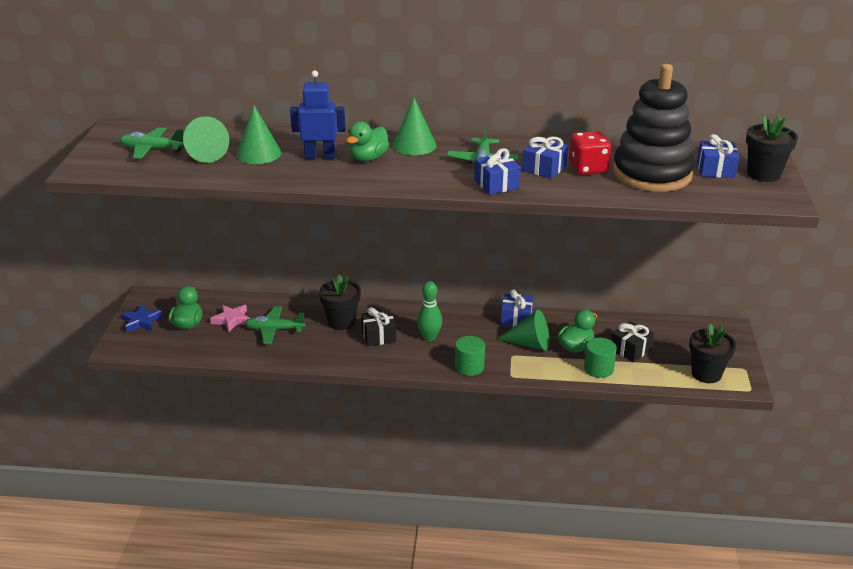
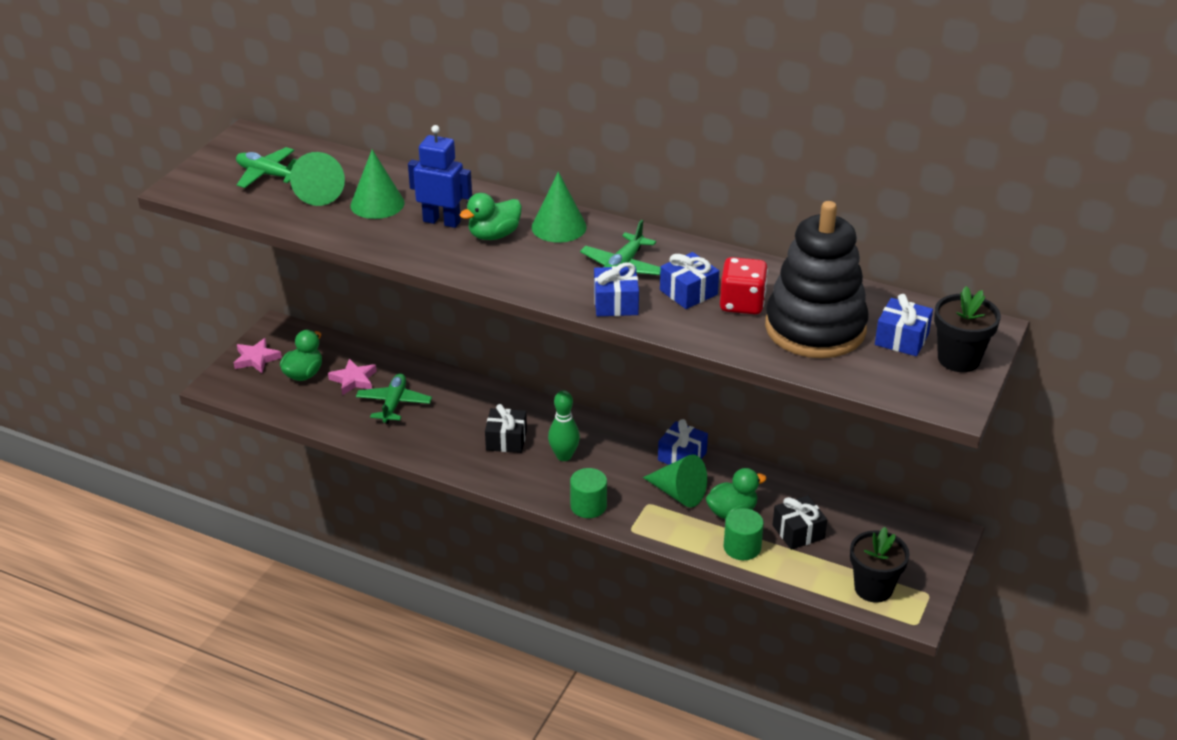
camera: 20 degrees right, 5 degrees up
blue star [121,304,163,333] -> pink star [234,338,282,373]
green plane [245,306,305,344] -> green plane turned 75 degrees clockwise [356,373,432,424]
black flower pot [319,274,361,330] -> none

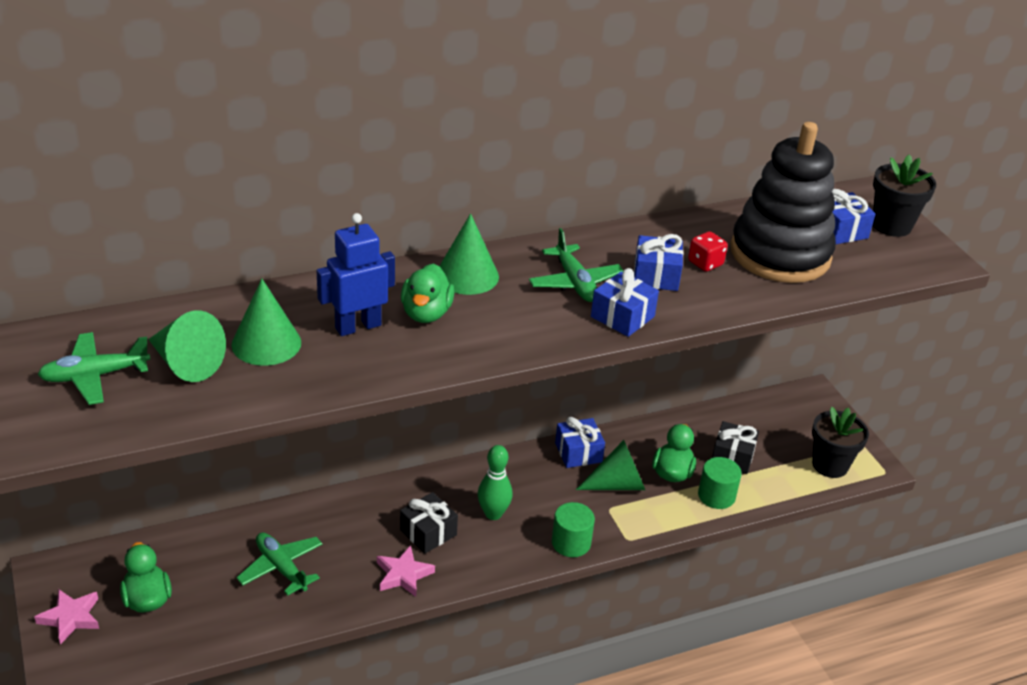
camera: 50 degrees left, 0 degrees up
pink star [328,359,377,395] -> pink star moved to [377,545,435,597]
red dice [720,257,768,314] -> red dice [688,231,728,272], size x0.64

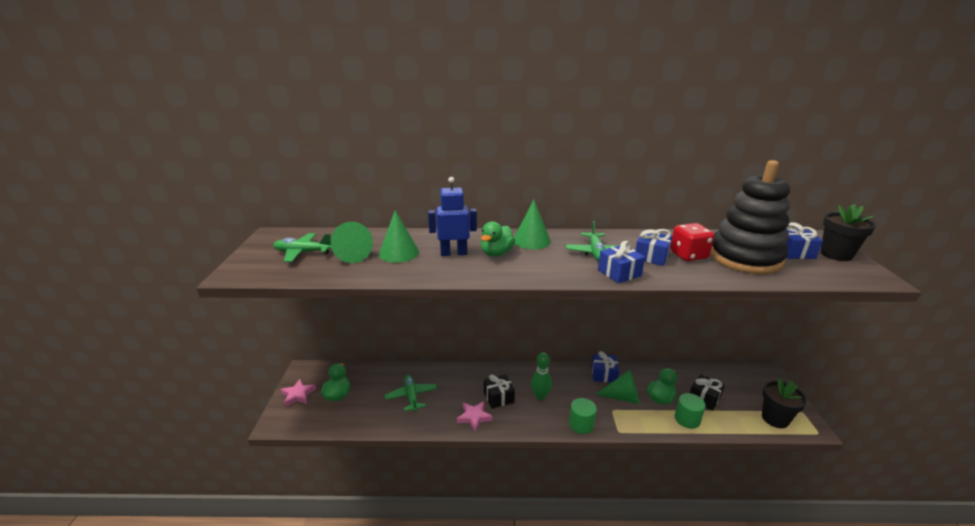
camera: 25 degrees right, 10 degrees down
red dice [688,231,728,272] -> red dice [670,223,714,261], size x1.57

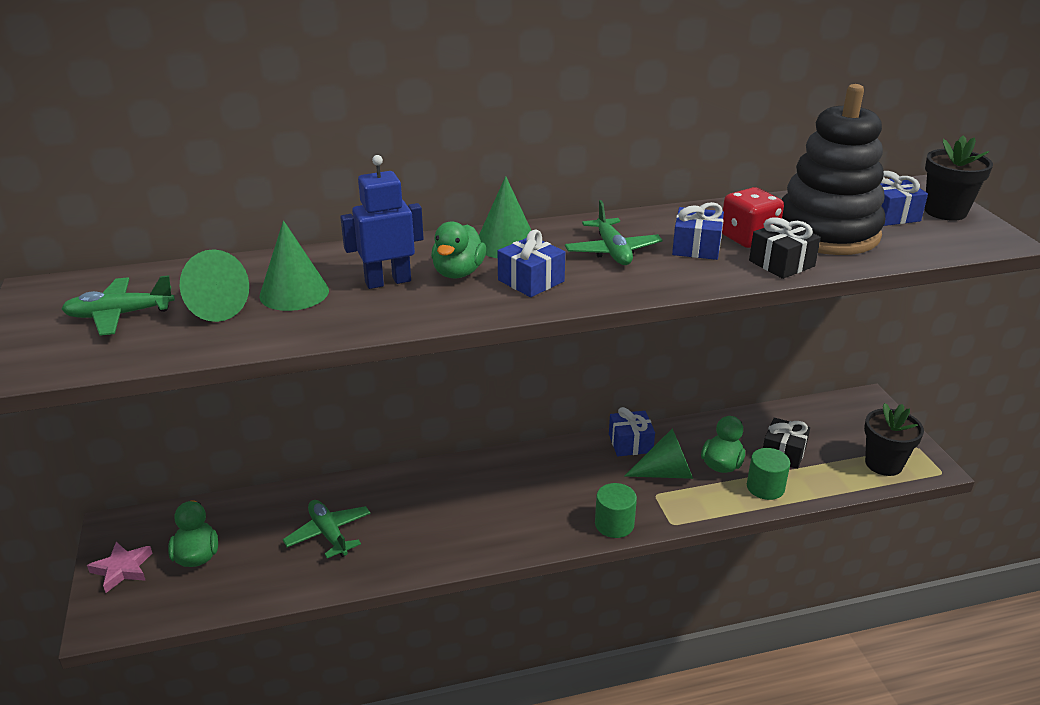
camera: 15 degrees left, 5 degrees up
pink star [457,401,493,432] -> none
black gift [484,374,515,409] -> black gift moved to [749,217,821,279]
green bowling pin [531,352,552,400] -> none
blue gift [598,241,645,283] -> blue gift moved to [498,230,565,297]

